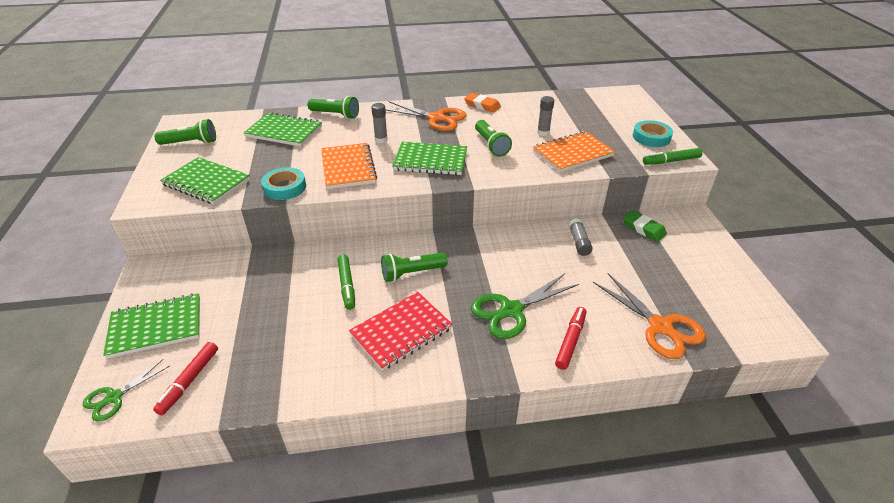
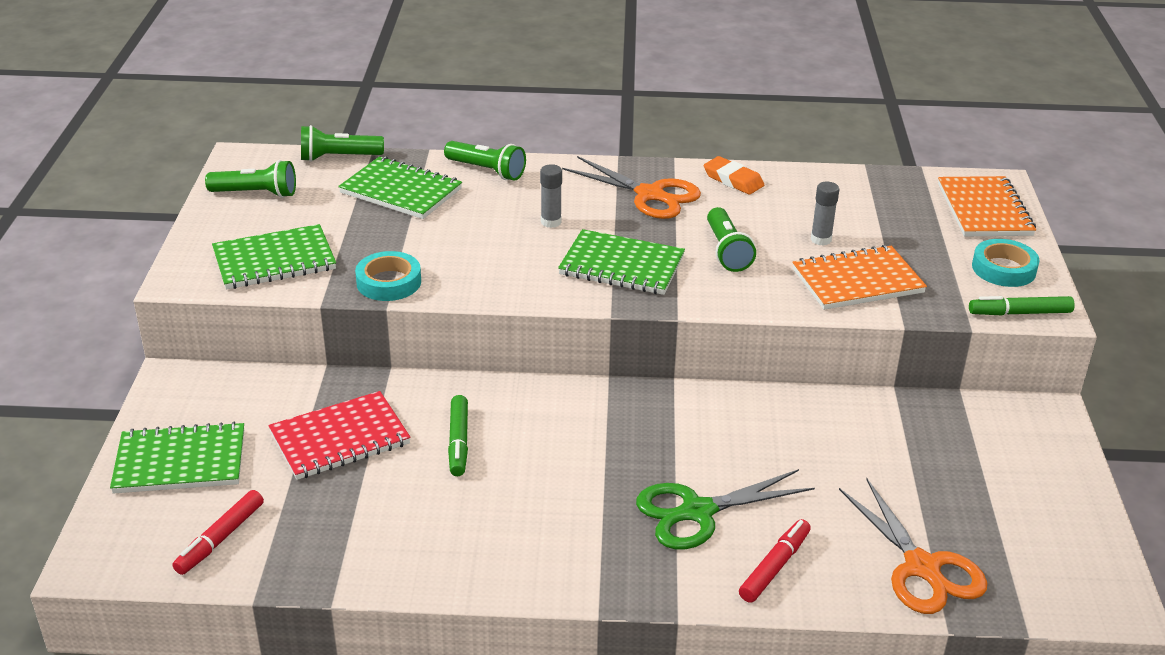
camera: 10 degrees right, 5 degrees down
green scissors [83,359,170,422] -> none
green notebook [160,157,250,204] -> green notebook turned 60 degrees counterclockwise [212,224,336,289]
orange notebook [321,143,377,189] -> orange notebook moved to [938,176,1036,236]
red notebook [349,292,453,371] -> red notebook moved to [269,391,411,480]
green flashlight [381,253,448,282] -> green flashlight moved to [301,125,384,162]
grey glue stick [569,218,593,256] -> none
green eraser [623,210,667,242] -> none

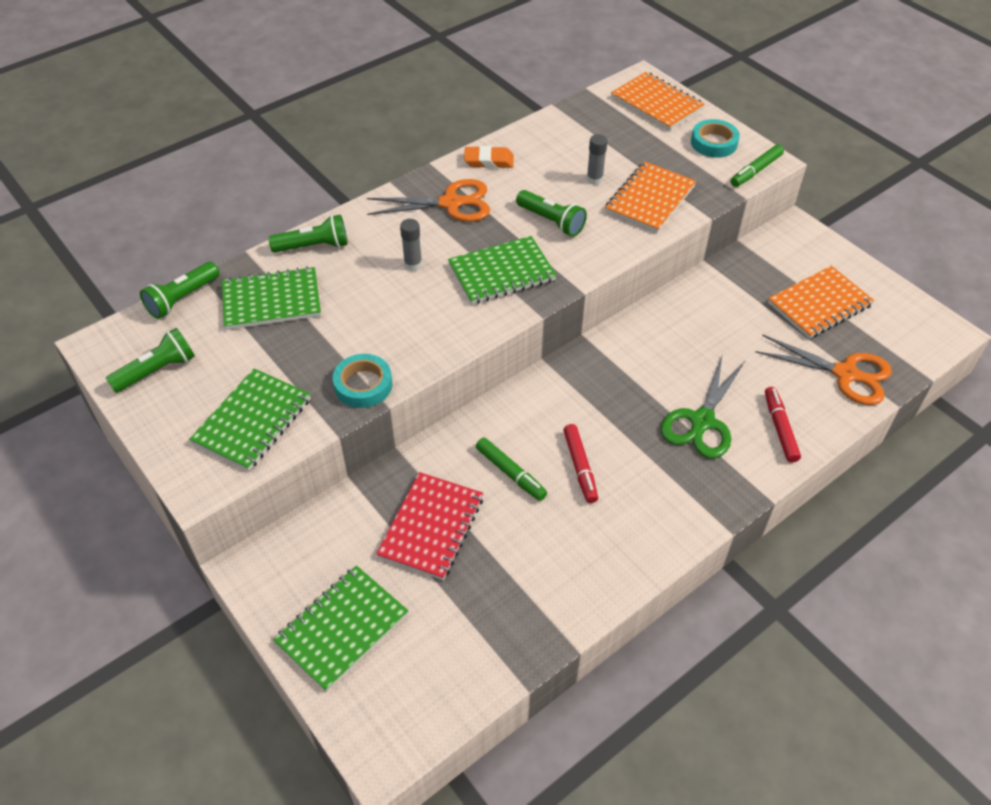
camera: 40 degrees left, 15 degrees up
red marker [172,490,264,575] -> red marker moved to [563,424,598,503]
none -> orange notebook [768,266,874,339]

